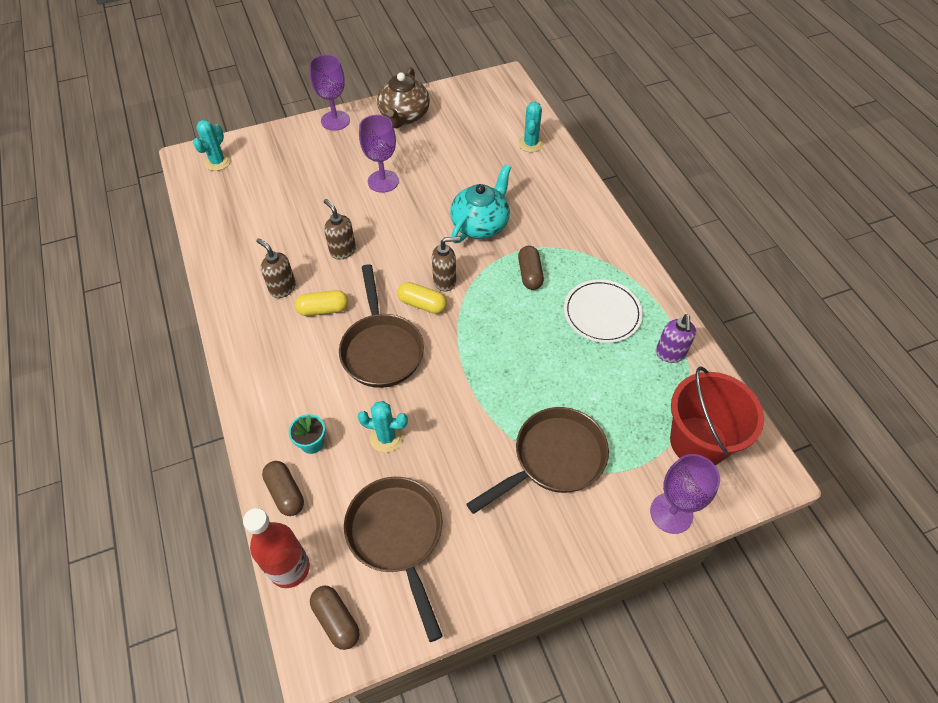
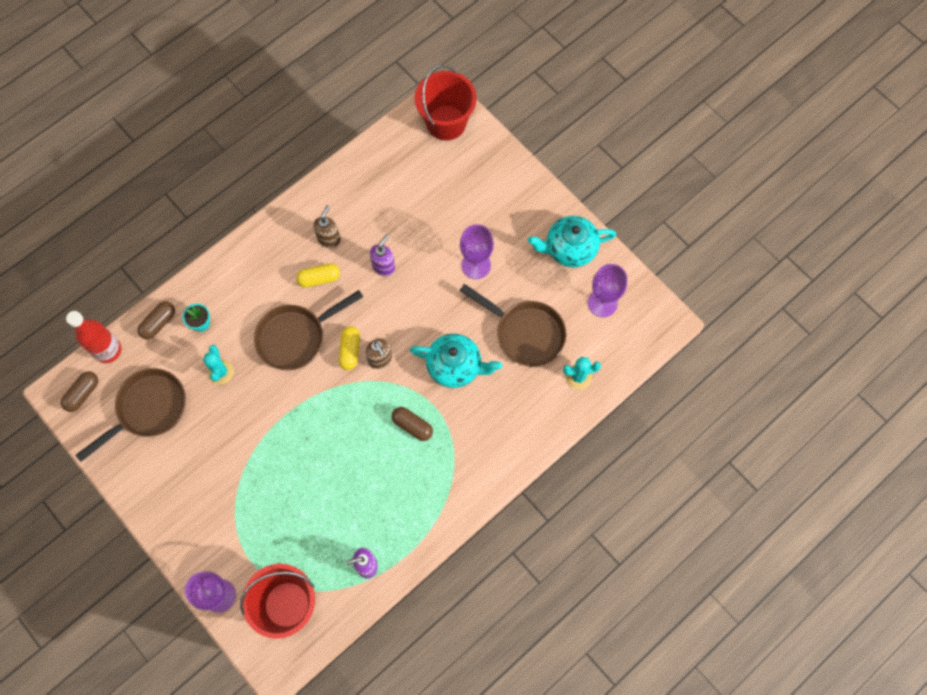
camera: 70 degrees right, 15 degrees up
turquoise cactus [193,120,231,171] -> red bucket [415,65,477,141]
yellow capsule [295,290,348,316] -> yellow capsule turned 75 degrees counterclockwise [296,263,340,288]
purple goblet [309,55,350,131] -> purple goblet moved to [588,264,627,317]
brown soap dispenser [324,199,356,260] -> purple soap dispenser [370,234,395,276]
brown teapot [377,68,430,128] -> turquoise teapot [528,216,616,267]
brown pan [466,407,609,514] -> brown pan moved to [460,284,567,366]
brown capsule [518,246,544,290] -> brown capsule turned 60 degrees clockwise [392,407,433,441]
white plate [564,279,643,343] -> none

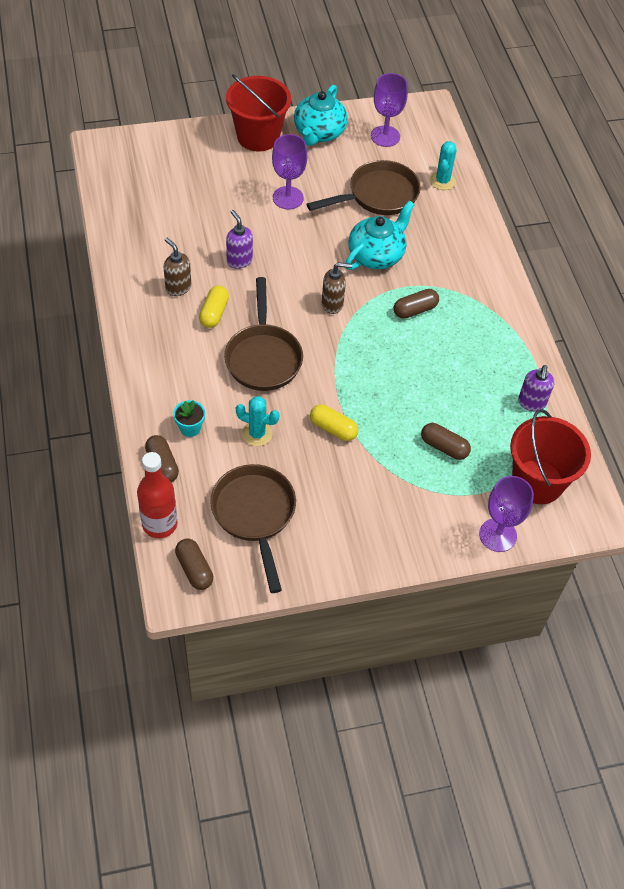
camera: 65 degrees left, 15 degrees down
yellow capsule [339,326,360,370] -> yellow capsule moved to [310,404,358,441]
red bucket [415,65,477,141] -> red bucket moved to [226,74,291,152]
none -> brown capsule [421,423,471,460]

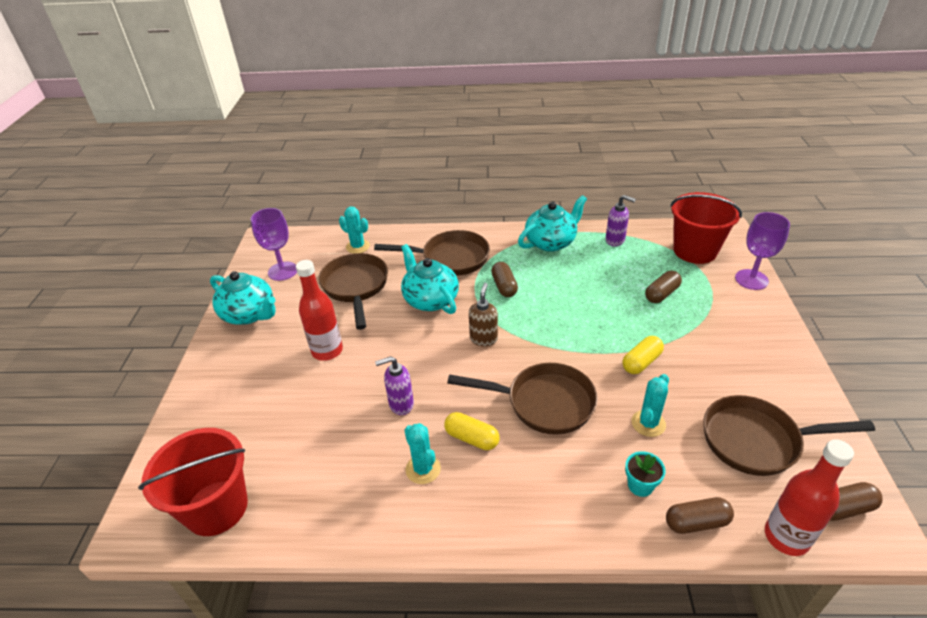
camera: 70 degrees left, 15 degrees down
brown soap dispenser [164,238,191,296] -> turquoise cactus [405,423,441,484]
red bucket [226,74,291,152] -> red bucket moved to [138,428,248,536]
purple goblet [272,134,307,209] -> red bottle [296,260,343,361]
none -> brown pan [374,230,490,276]
none -> turquoise teapot [518,195,587,252]

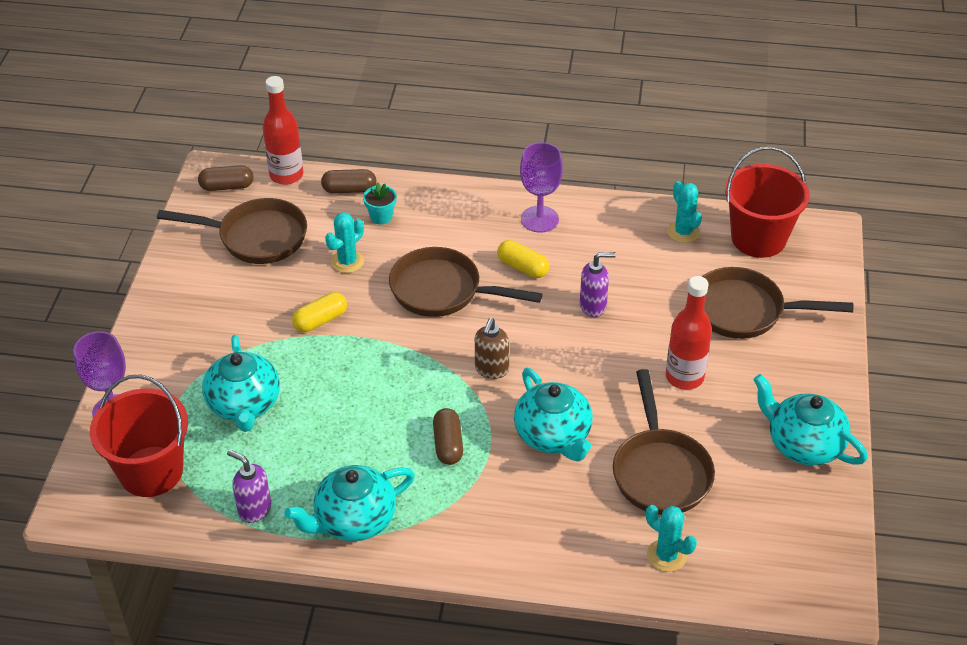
camera: 175 degrees left, 5 degrees up
purple goblet [251,208,297,281] -> purple goblet moved to [520,142,563,233]
brown pan [374,230,490,276] -> brown pan moved to [702,267,853,339]
turquoise cactus [405,423,441,484] -> turquoise cactus moved to [667,181,702,243]
brown capsule [645,271,682,303] -> turquoise teapot [202,335,280,432]

